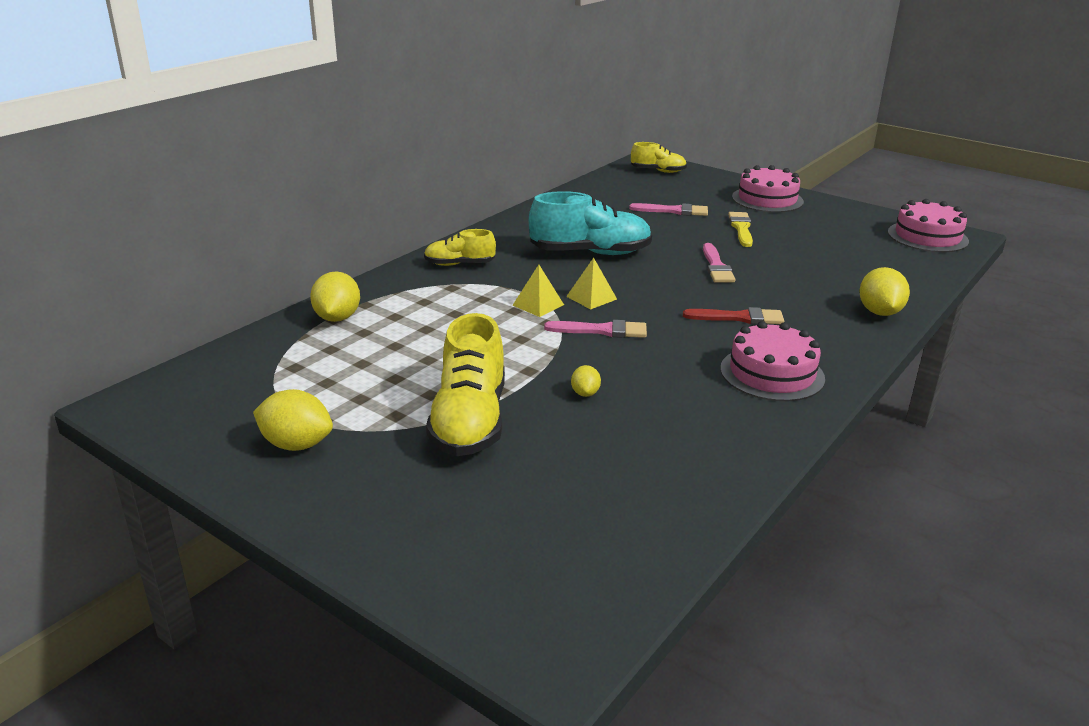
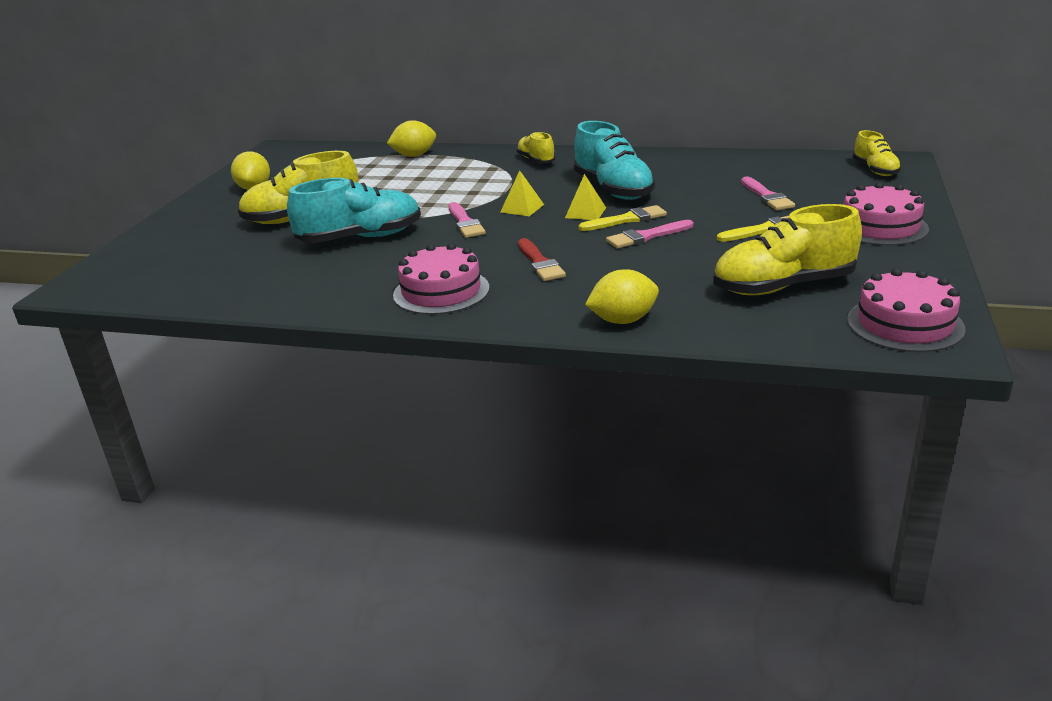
camera: 70 degrees right, 0 degrees up
yellow pyramid [512,265,564,317] -> yellow pyramid moved to [565,174,606,220]
yellow lemon [571,365,601,397] -> turquoise shoe [287,178,421,243]
none -> yellow brush [579,205,667,231]
none -> yellow shoe [713,204,862,295]

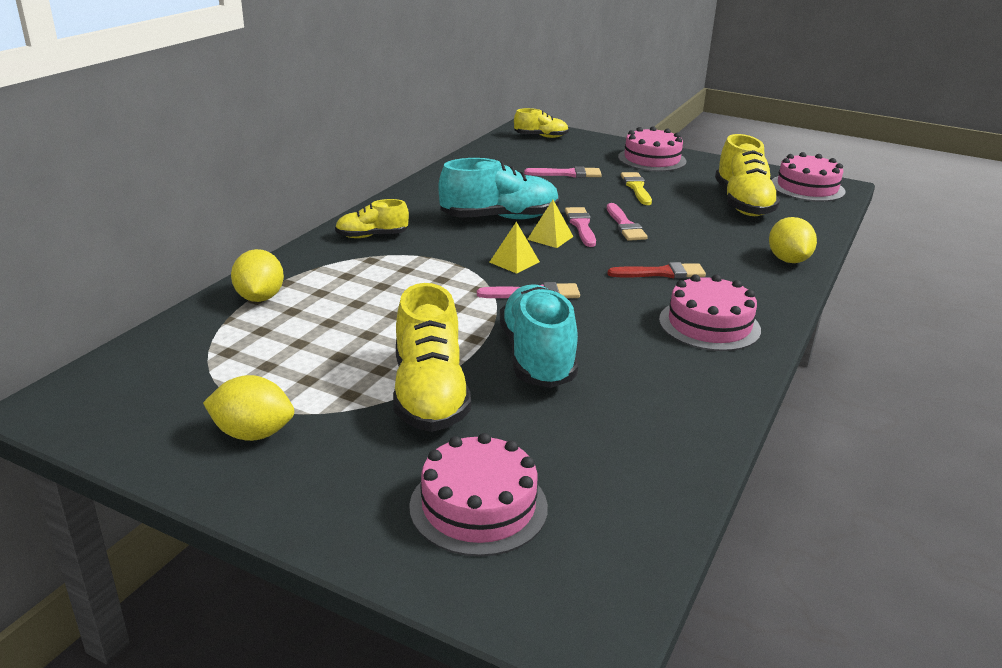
camera: 80 degrees left, 0 degrees up
yellow brush [579,205,667,231] -> pink brush [565,207,596,247]
none -> pink cake [409,433,548,557]

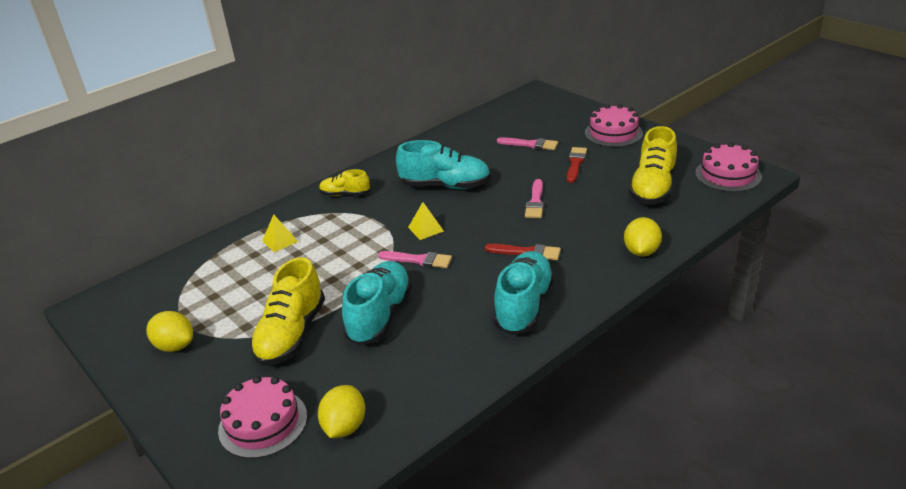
camera: 25 degrees right, 5 degrees up
yellow lemon [231,249,284,302] -> yellow lemon moved to [318,385,365,438]
yellow shoe [514,108,569,138] -> none
yellow pyramid [527,200,573,248] -> yellow pyramid moved to [262,214,298,252]
pink brush [565,207,596,247] -> none
yellow brush [621,172,652,205] -> red brush [567,147,587,183]
pink cake [659,274,761,351] -> turquoise shoe [493,251,555,335]

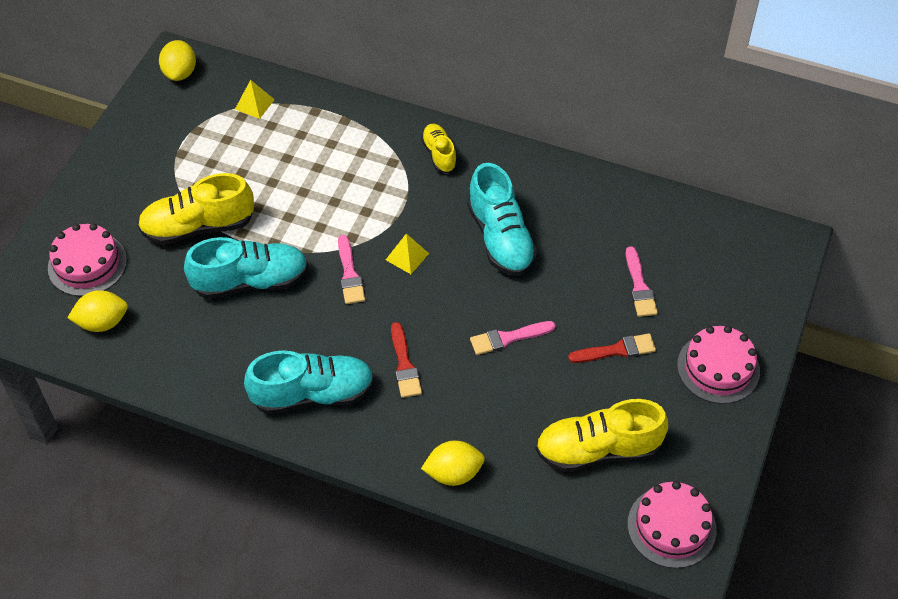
camera: 60 degrees right, 20 degrees up
yellow lemon [146,311,193,352] -> yellow lemon moved to [159,40,196,81]
yellow pyramid [262,214,298,252] -> yellow pyramid moved to [235,80,275,119]

